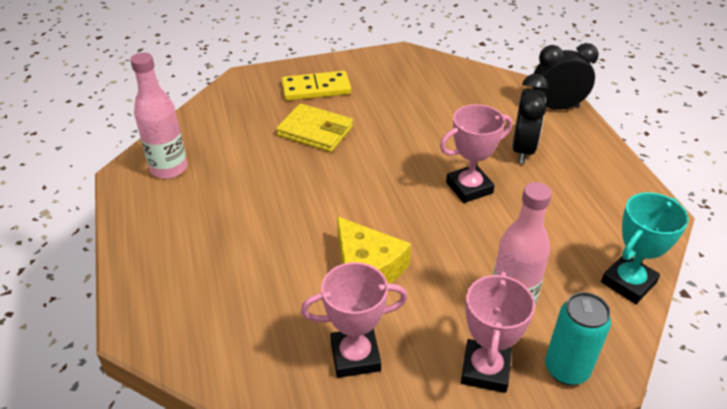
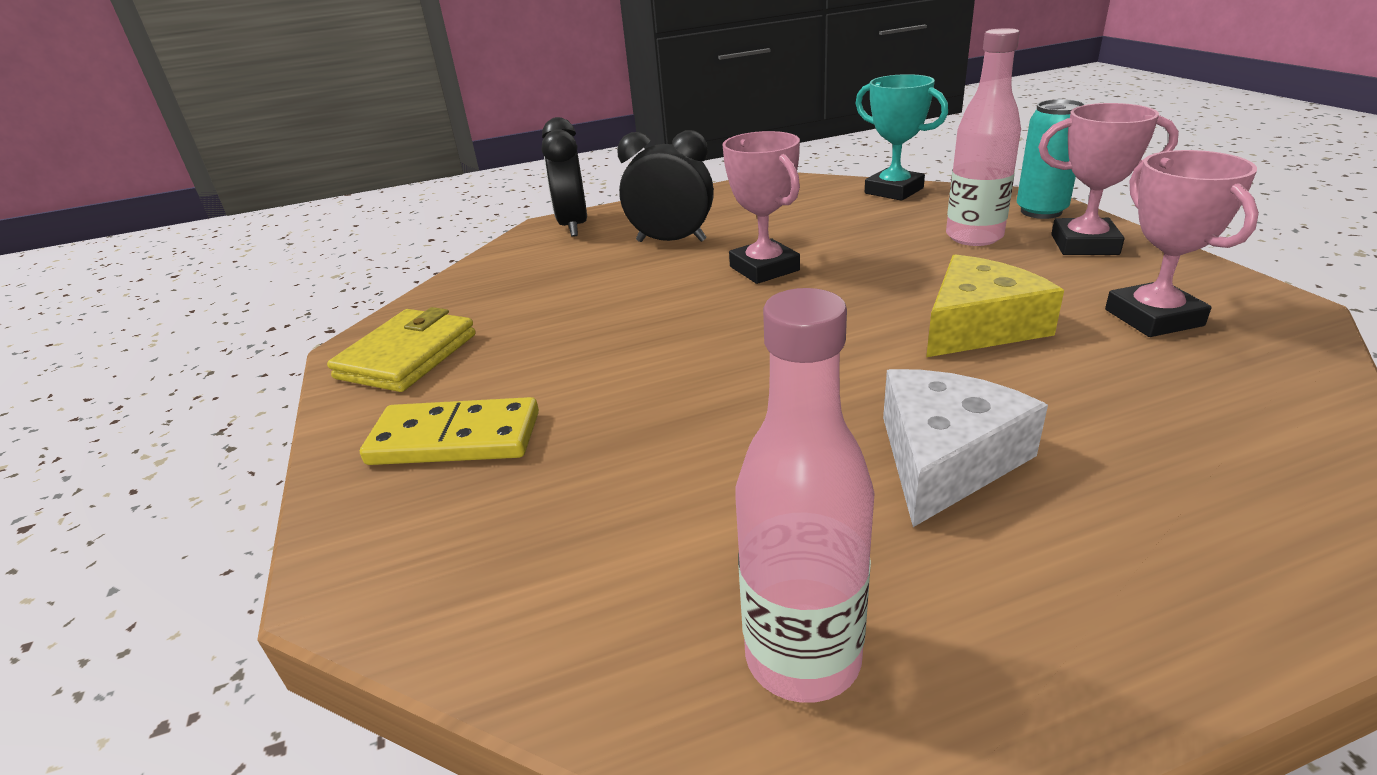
camera: 90 degrees left, 10 degrees down
yellow wallet [276,103,353,152] -> yellow wallet moved to [327,307,476,392]
yellow domino [281,71,351,101] -> yellow domino turned 75 degrees counterclockwise [360,397,539,465]
none -> white cheese [883,369,1048,527]

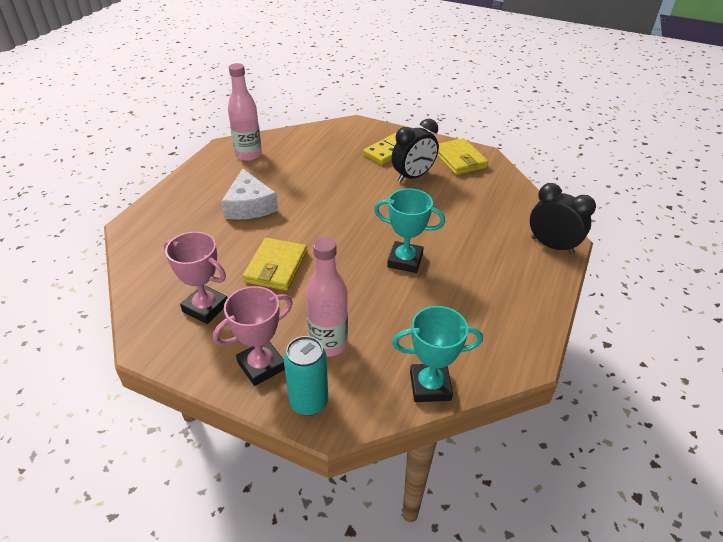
camera: 130 degrees right, 10 degrees up
black clock [617,130,714,242] -> black clock moved to [392,119,439,183]
pink trophy [723,131,800,284] -> turquoise trophy [374,188,445,273]
yellow cheese [926,254,1064,357] -> yellow wallet [243,238,307,291]

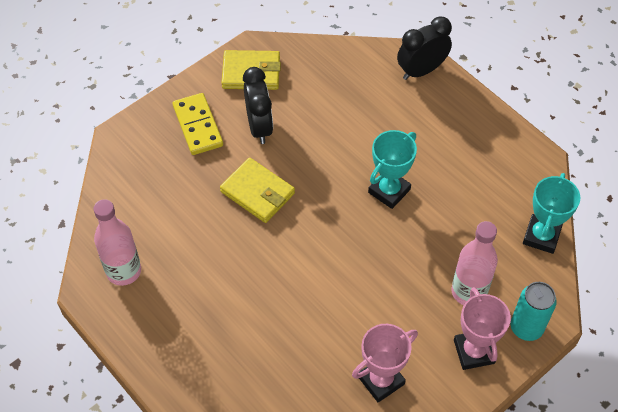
camera: 65 degrees left, 15 degrees up
white cheese [221,169,278,220] -> none
yellow wallet [243,238,307,291] -> yellow wallet moved to [220,158,295,223]

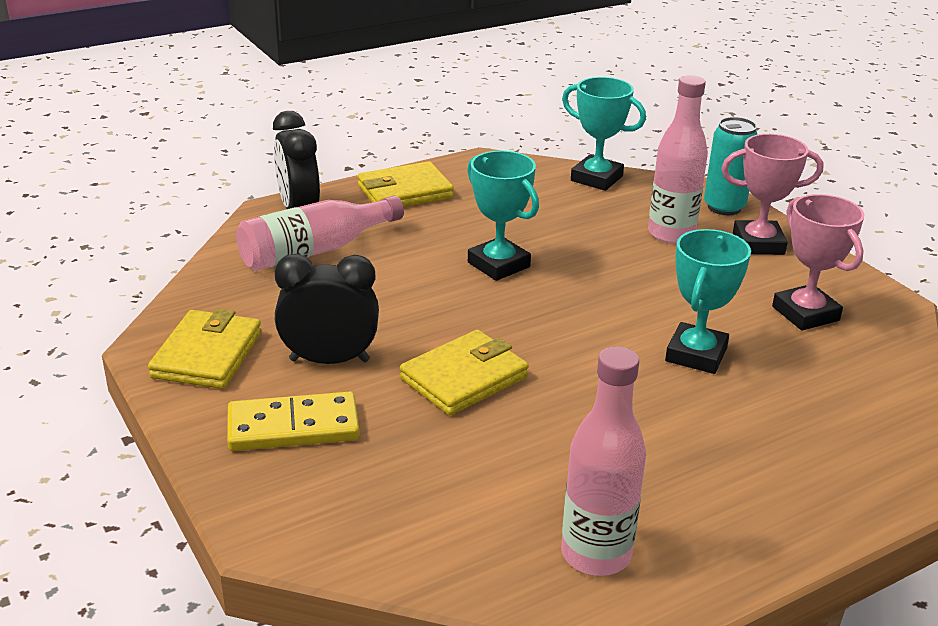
camera: 80 degrees left, 25 degrees down
none -> pink bottle [236,195,404,271]
none -> yellow wallet [358,161,454,207]
none -> turquoise trophy [665,229,751,374]

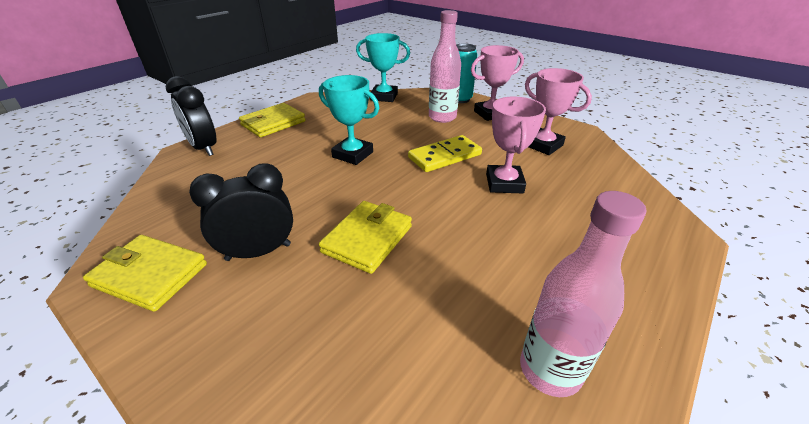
camera: 20 degrees left, 5 degrees up
yellow wallet [148,309,262,389] -> yellow wallet turned 60 degrees counterclockwise [83,235,207,312]
yellow domino [227,392,360,451] -> yellow domino moved to [408,135,482,172]
pink bottle [236,195,404,271] -> none
turquoise trophy [665,229,751,374] -> pink trophy [486,97,546,193]

